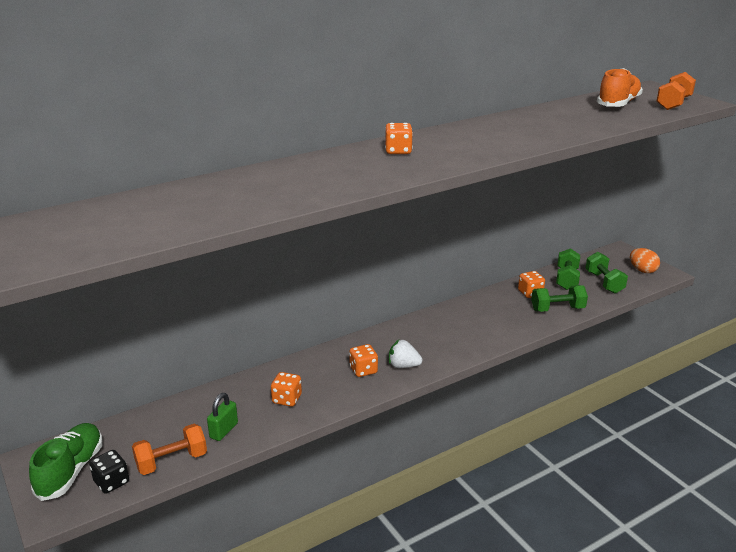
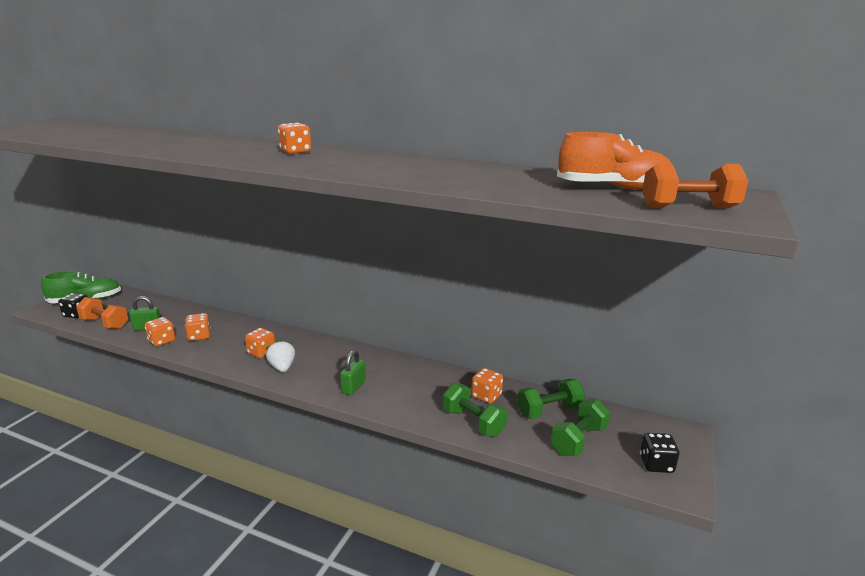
camera: 55 degrees right, 5 degrees down
orange egg [630,248,660,273] -> black dice [640,433,680,473]
none -> orange dice [145,317,175,346]
none -> green padlock [340,350,366,396]

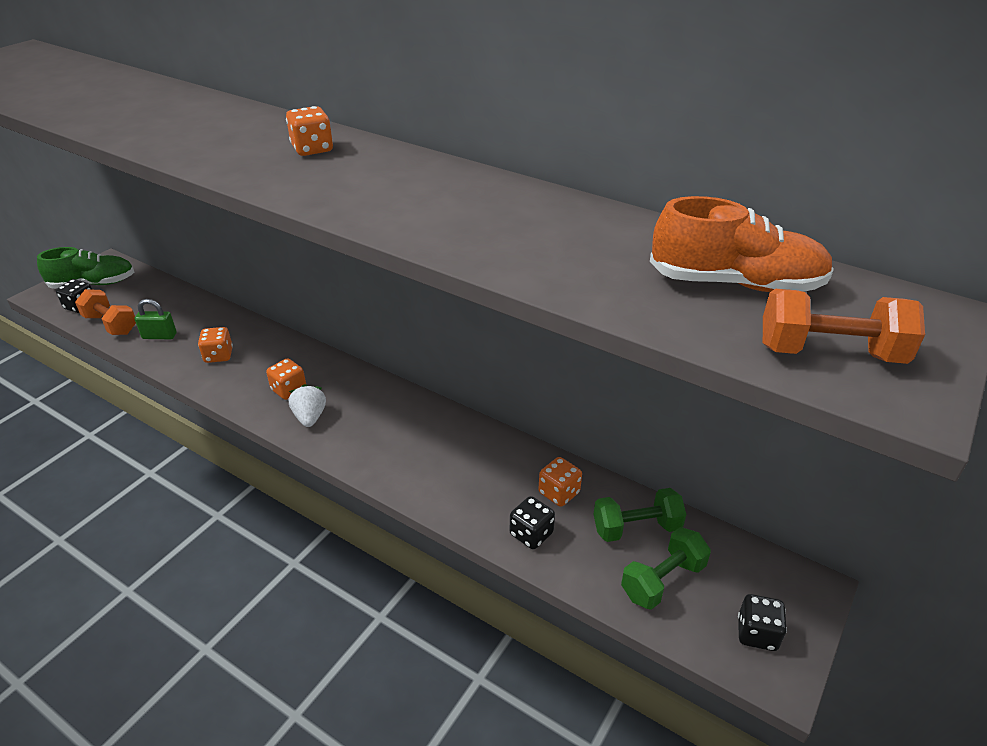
camera: 10 degrees right, 15 degrees up
orange dice [145,317,175,346] -> none
green padlock [340,350,366,396] -> none
green dumbbell [443,383,507,437] -> black dice [510,496,555,549]

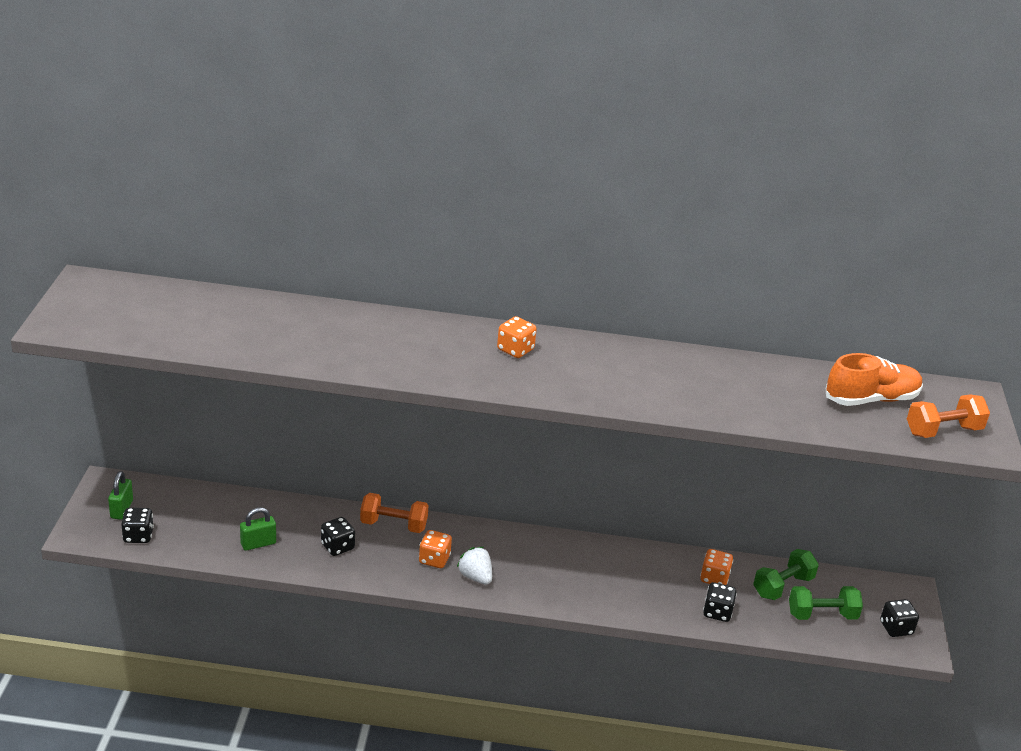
camera: 30 degrees left, 5 degrees down
green shoe [37,247,134,289] -> green padlock [108,471,133,520]
orange dumbbell [75,289,136,335] -> orange dumbbell moved to [360,493,429,533]
orange dice [198,327,233,363] -> black dice [321,517,355,556]
green dumbbell [621,527,711,610] -> green dumbbell turned 60 degrees clockwise [789,586,863,620]

